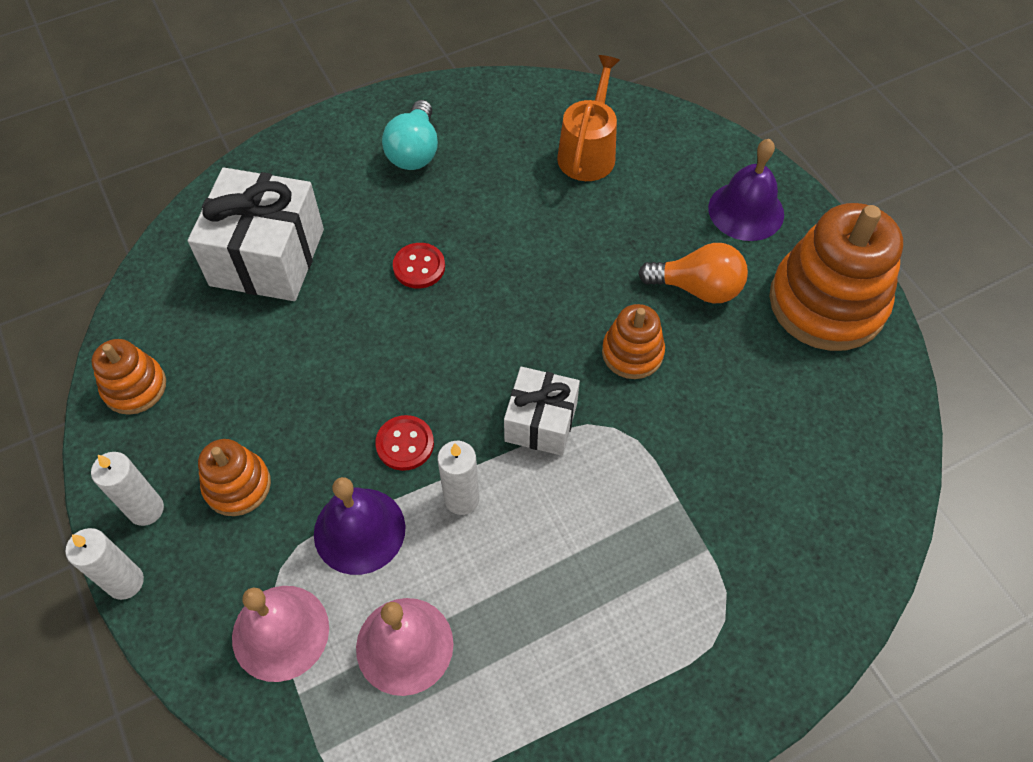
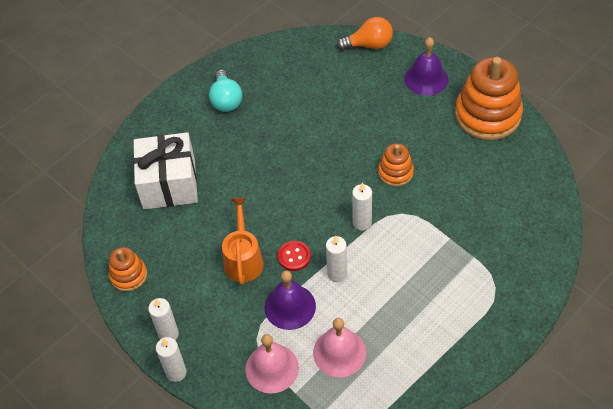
camera: 15 degrees left, 5 degrees down
orange stacking toy [198,439,271,516] -> none
red button [393,243,445,289] -> none
white gift [504,367,580,456] -> white candle [352,183,372,230]
orange watering can [557,55,620,181] -> orange watering can moved to [222,198,264,285]
orange light bulb [638,243,748,303] -> orange light bulb moved to [337,17,393,50]

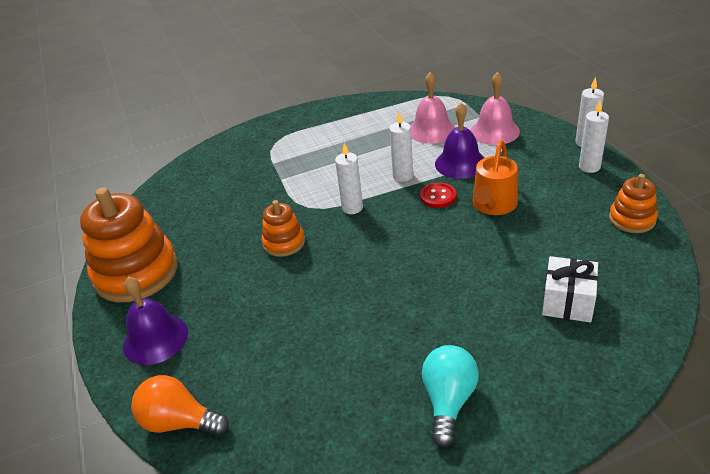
camera: 155 degrees left, 15 degrees down
white gift [133,132,198,210] -> white gift [542,256,598,322], size x0.60

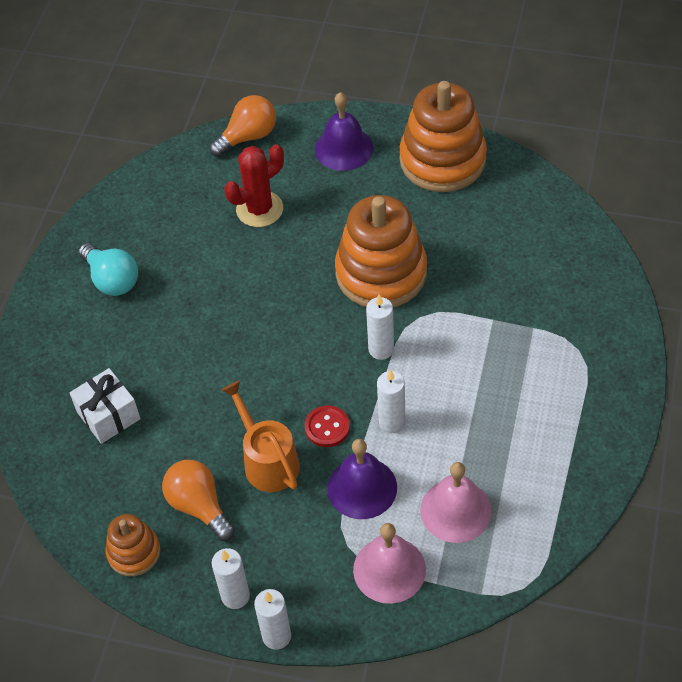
camera: 125 degrees right, 15 degrees up
orange stacking toy [262,200,305,257] -> orange stacking toy [335,195,427,307], size x1.94
none -> orange light bulb [162,460,235,541]
none -> red cactus [224,144,284,227]

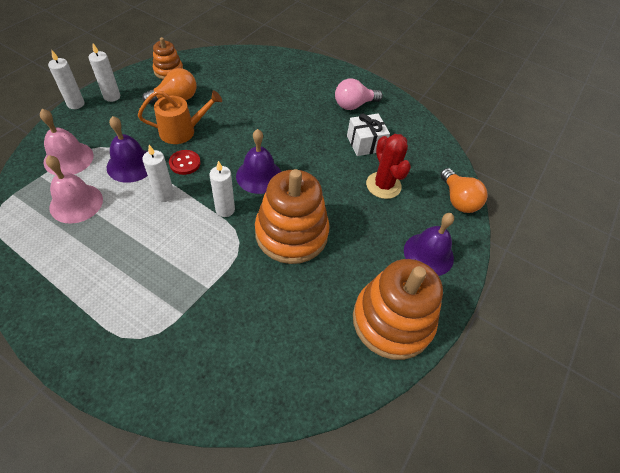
camera: 100 degrees right, 0 degrees up
white gift [70,368,141,444] -> white gift moved to [347,114,390,156]
turquoise light bulb [79,243,138,296] -> pink light bulb [335,79,383,110]
none -> purple bell [236,129,281,194]

